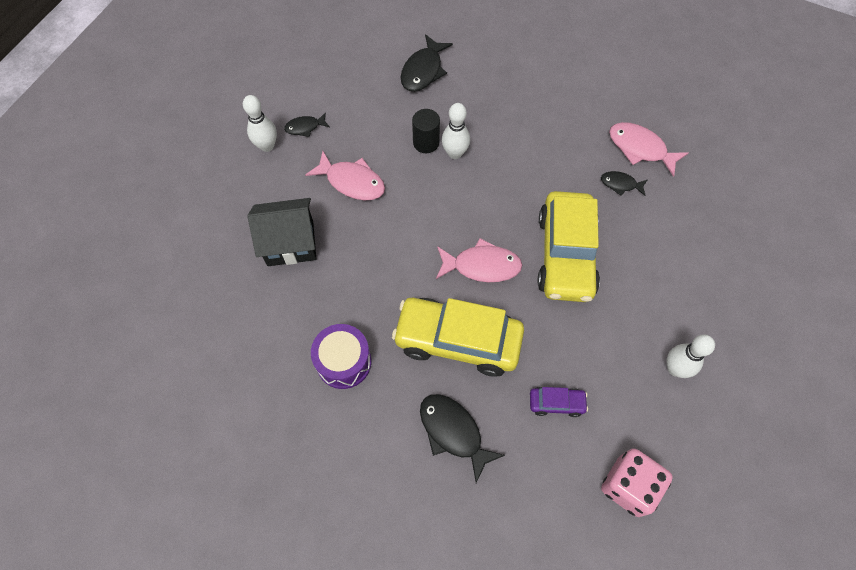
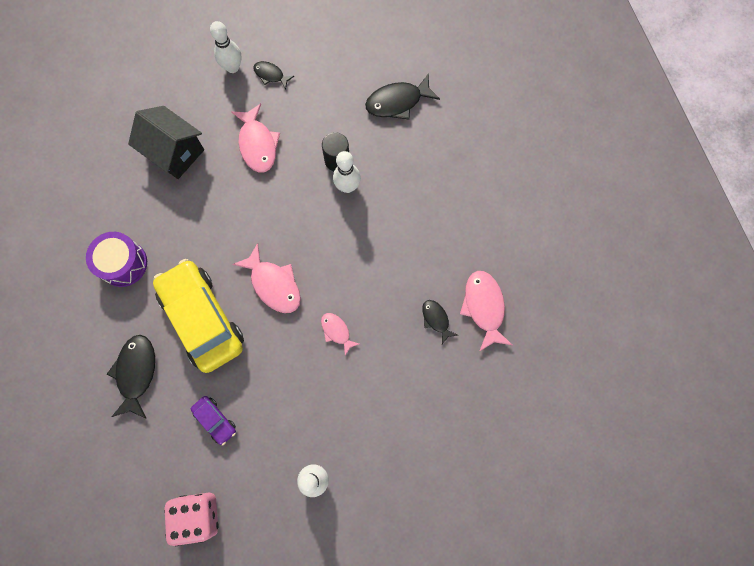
camera: 45 degrees right, 10 degrees up
yellow car [537,191,600,302] -> pink fish [321,313,359,356]

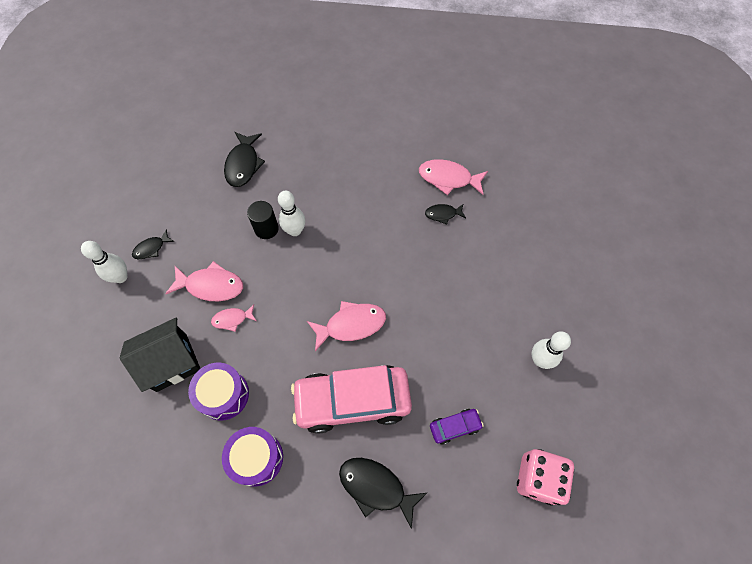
camera: 65 degrees left, 10 degrees down
yellow car [153,259,244,373] -> pink car [291,365,412,434]
pink fish [321,313,359,356] -> pink fish moved to [211,304,256,332]
none -> purple drum [188,362,249,421]

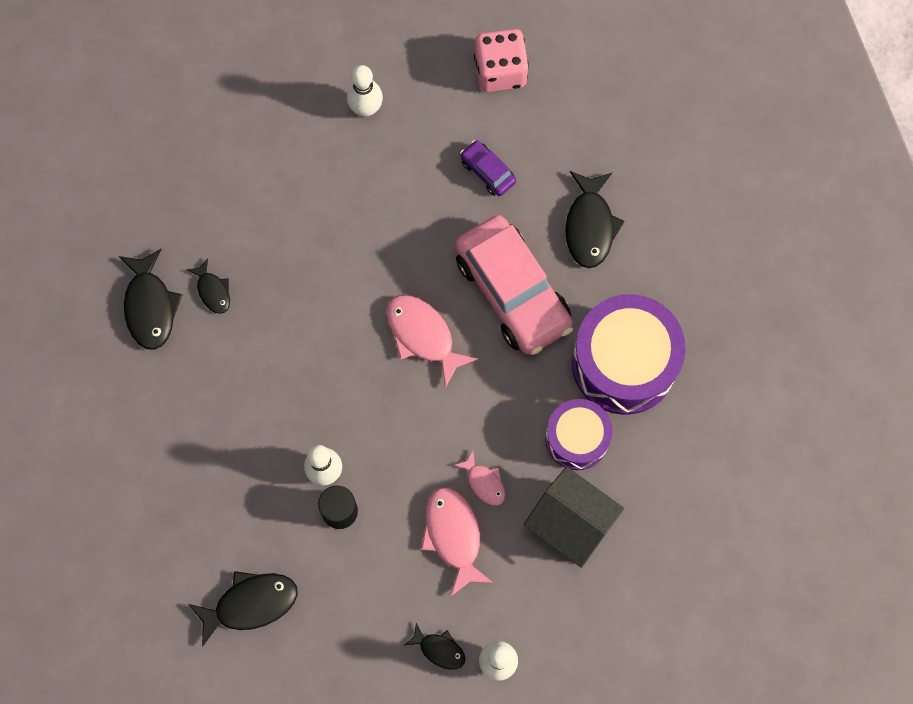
camera: 115 degrees left, 10 degrees up
purple drum [222,427,283,487] -> purple drum [572,294,686,415], size x1.67
pink fish [419,159,488,195] -> black fish [119,249,182,350]

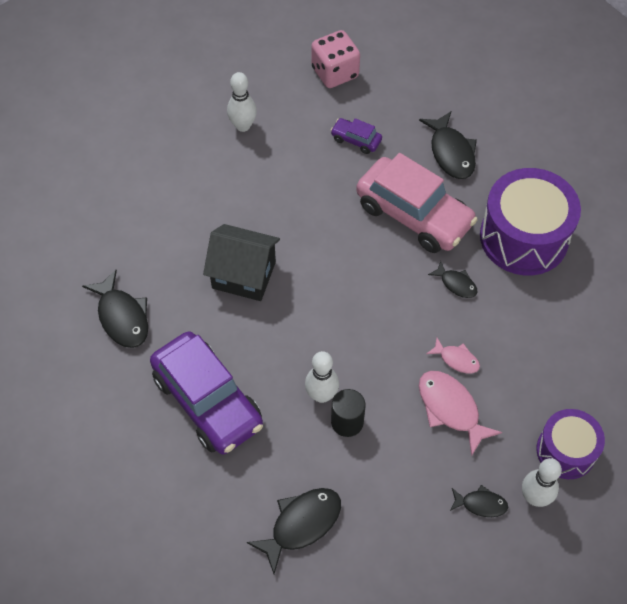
camera: 20 degrees left, 15 degrees down
black fish [187,258,230,314] -> black fish moved to [428,261,477,298]
pink fish [386,295,477,387] -> none
black house [524,467,624,568] -> black house moved to [203,224,280,301]
purple drum [545,399,613,470] -> purple drum moved to [536,409,605,479]
none -> purple car [150,331,263,454]

